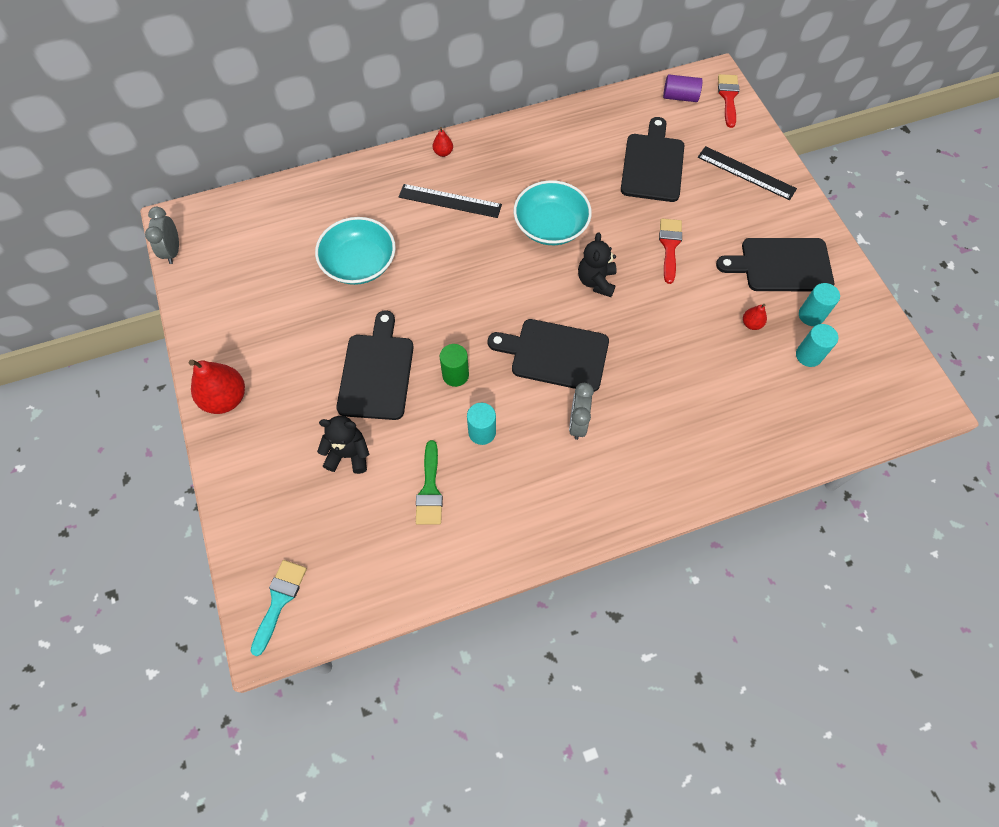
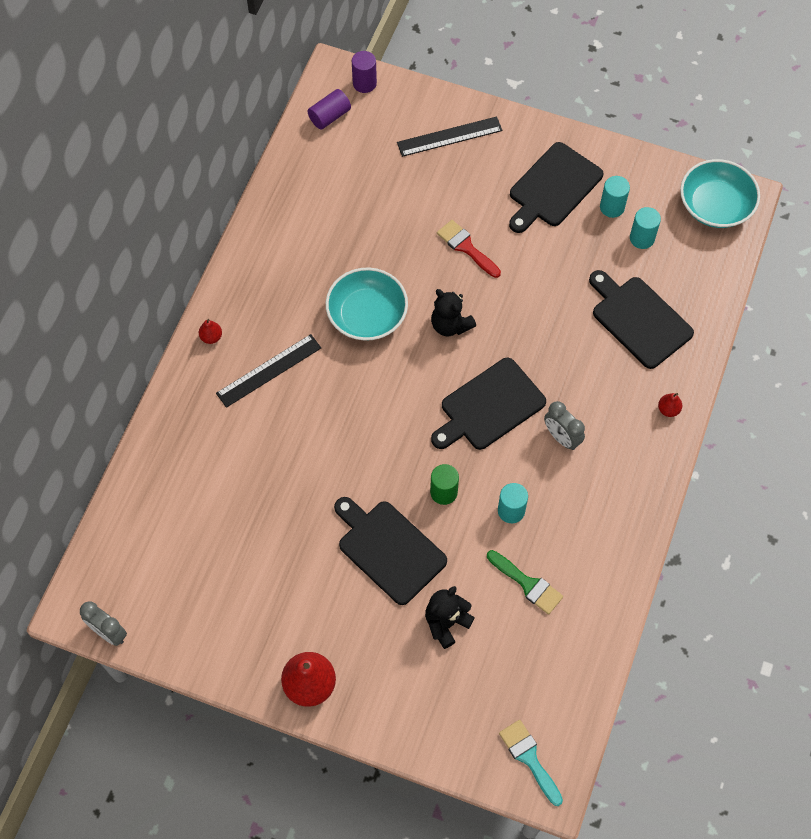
camera: 50 degrees left, 0 degrees up
turquoise bowl [315,217,396,285] -> turquoise bowl moved to [680,159,760,228]
black cutting board [621,117,684,202] -> black cutting board moved to [589,270,694,369]
red brush [718,74,740,128] -> purple cylinder [352,51,377,93]
red pear [743,304,767,330] -> red pear moved to [658,393,682,417]

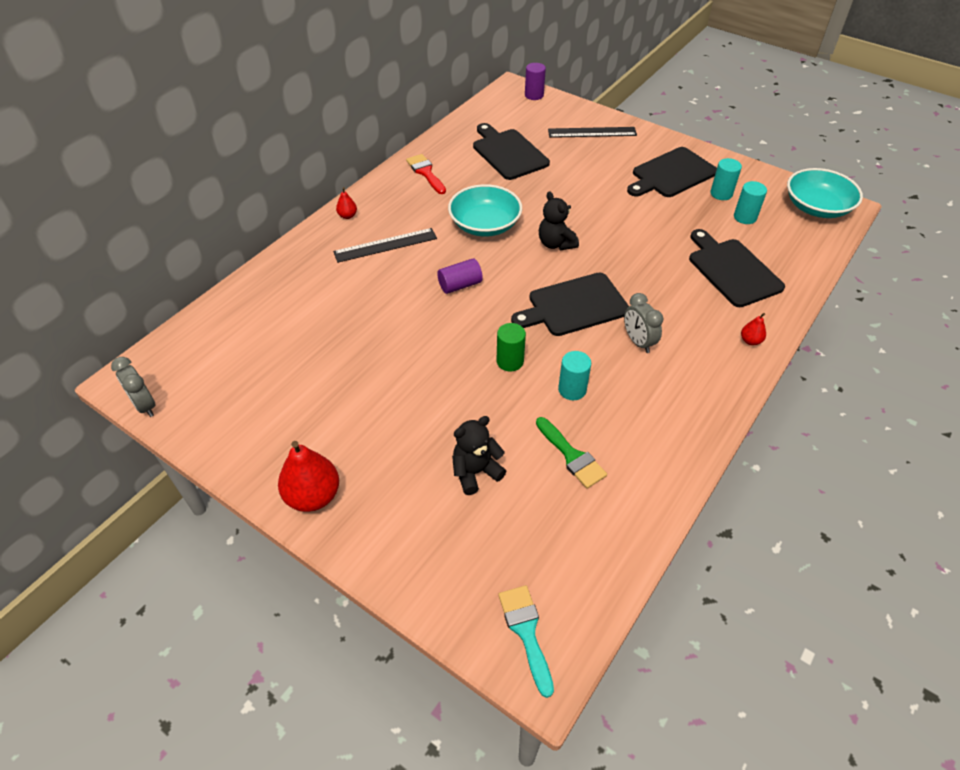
camera: 15 degrees right, 15 degrees down
purple cylinder [308,89,351,129] -> purple cylinder moved to [437,258,483,294]
black cutting board [334,497,447,605] -> black cutting board moved to [473,123,550,180]
red brush [437,220,501,278] -> red brush moved to [406,154,446,194]

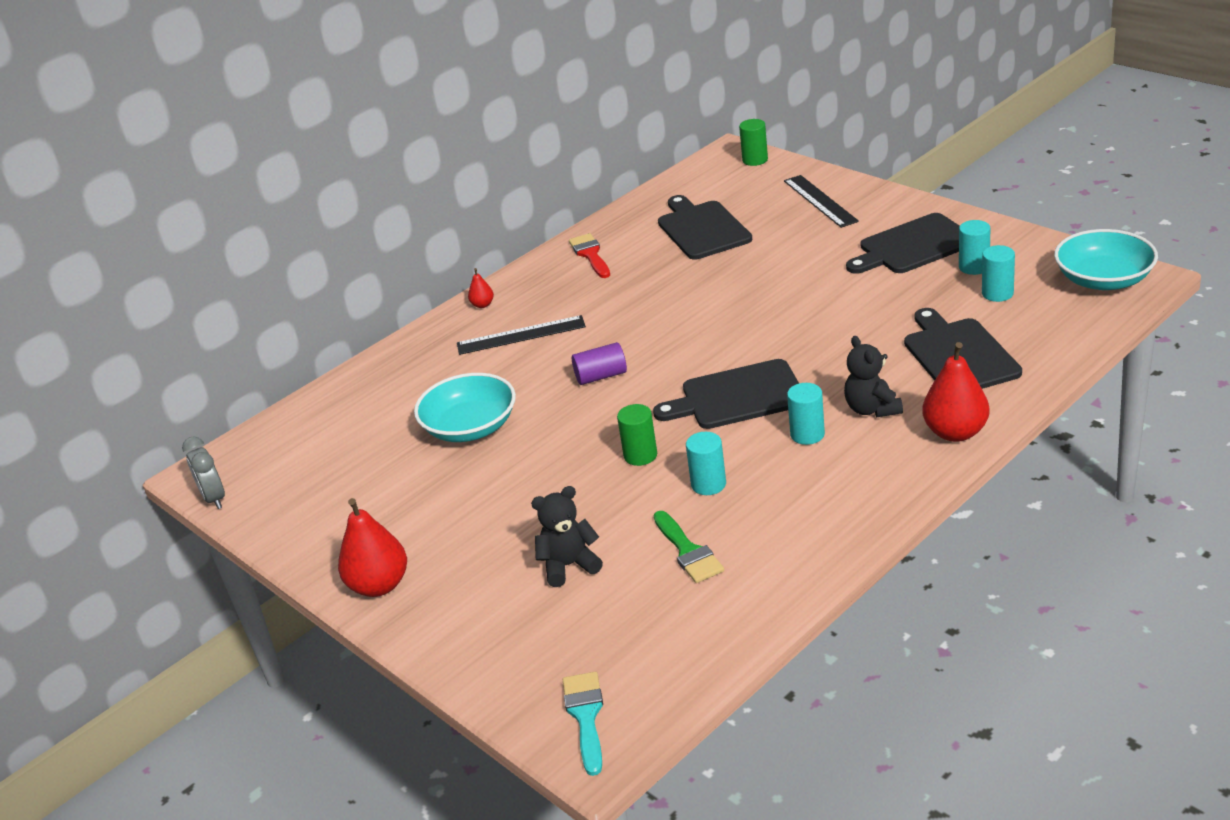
camera: 15 degrees right, 15 degrees down
turquoise bowl [448,184,522,237] -> turquoise bowl moved to [414,373,516,442]
purple cylinder [525,63,546,100] -> green cylinder [739,119,768,166]
black teddy bear [539,191,579,250] -> black teddy bear moved to [844,336,903,417]
black ruler [548,127,637,138] -> black ruler turned 60 degrees clockwise [784,175,859,228]
grey clock [624,293,663,353] -> turquoise cylinder [787,383,825,445]
red pear [741,313,766,345] -> red pear [922,342,990,442], size x2.08

